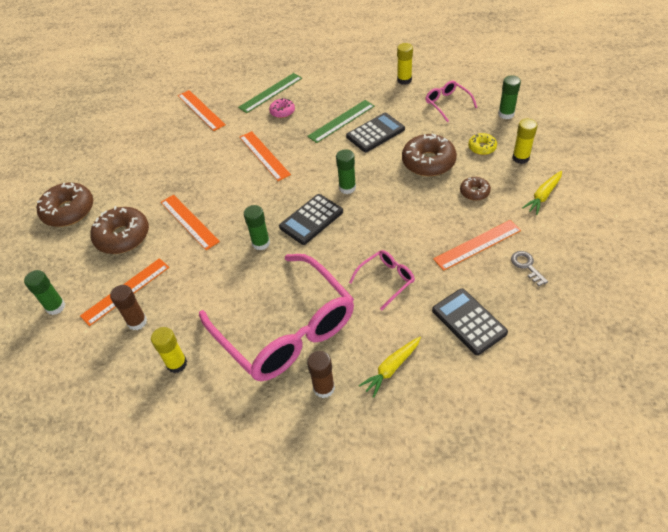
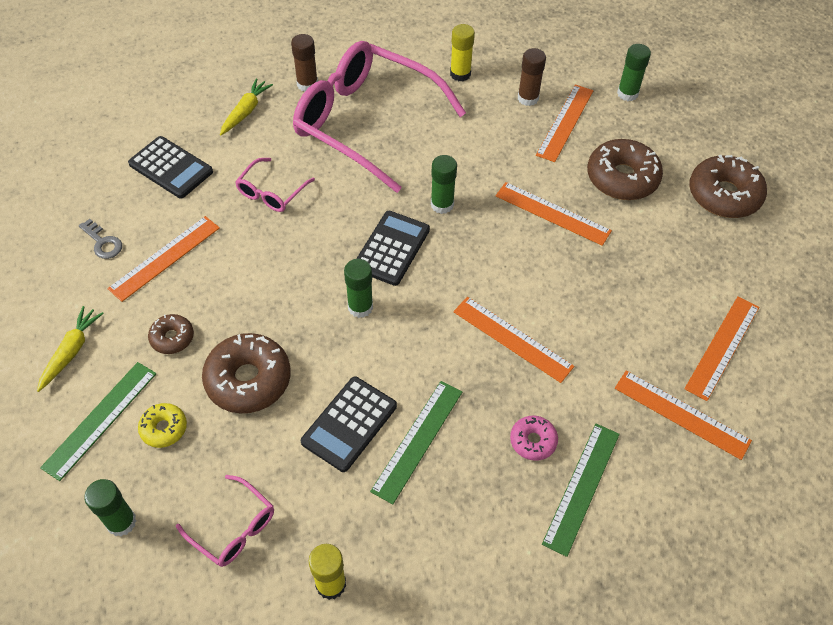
camera: 155 degrees right, 5 degrees up
yellow glue stick [512,119,537,164] -> green ruler [40,362,157,481]
none -> orange ruler [684,297,759,401]

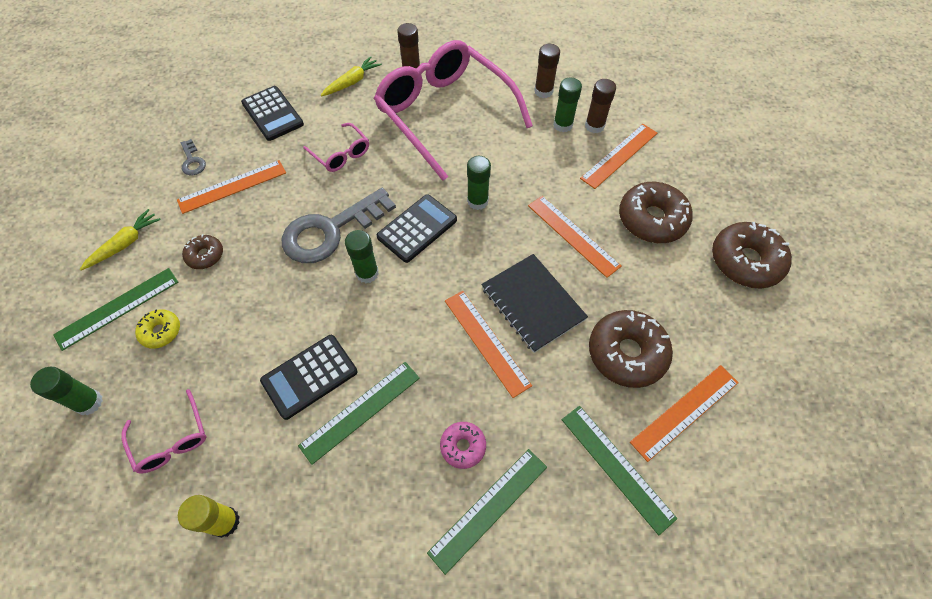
camera: 20 degrees right, 5 degrees up
brown donut [202,333,291,413] -> brown donut moved to [589,310,673,388]
pink glasses [235,158,315,212] -> pink glasses turned 90 degrees counterclockwise [303,123,369,172]
yellow glue stick [450,24,475,82] -> brown glue stick [534,44,560,98]
orange ruler [615,371,752,460] -> green ruler [562,406,677,535]
green glue stick [617,44,651,101] -> green glue stick moved to [553,78,582,132]
none -> grey key [282,188,396,263]
none -> black notebook [481,254,588,353]

